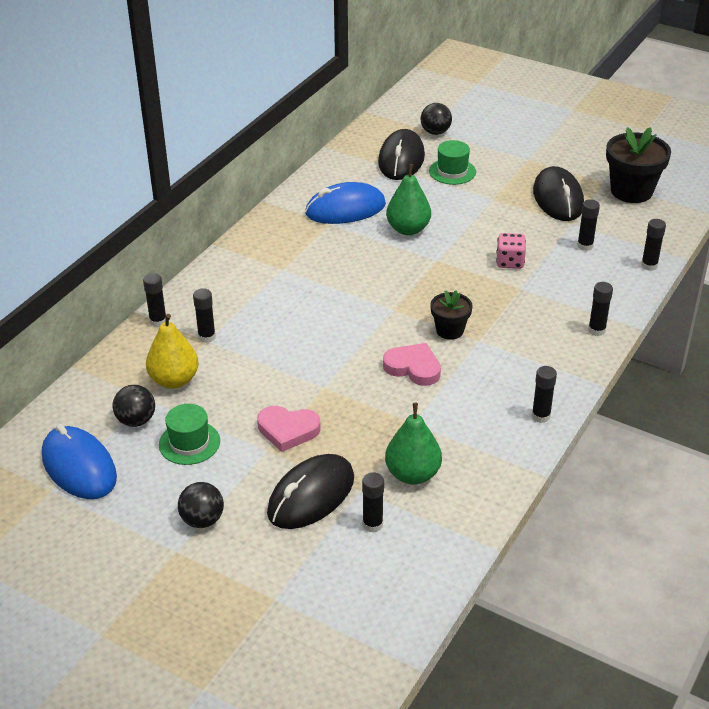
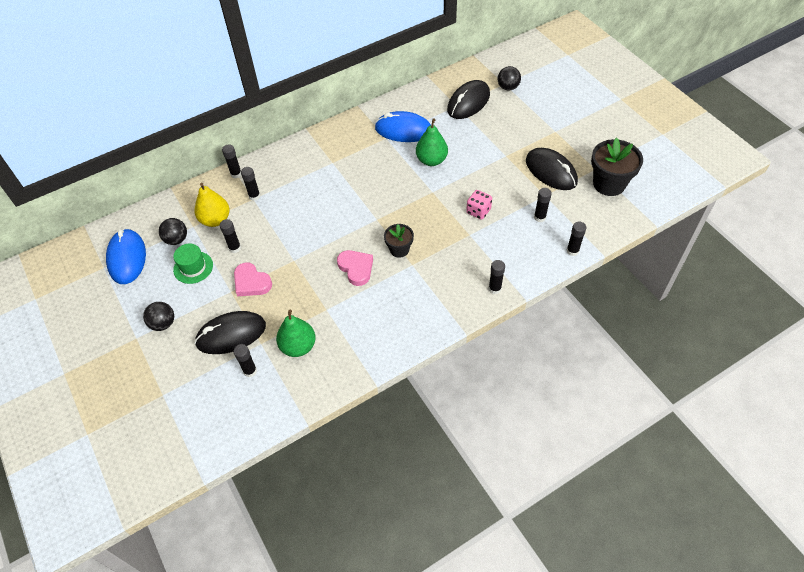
camera: 30 degrees right, 15 degrees up
green hat [429,140,476,185] -> none
black glue stick [532,366,557,423] -> black glue stick moved to [220,219,241,253]
black mouse [533,166,584,221] -> black mouse turned 60 degrees counterclockwise [526,148,578,190]

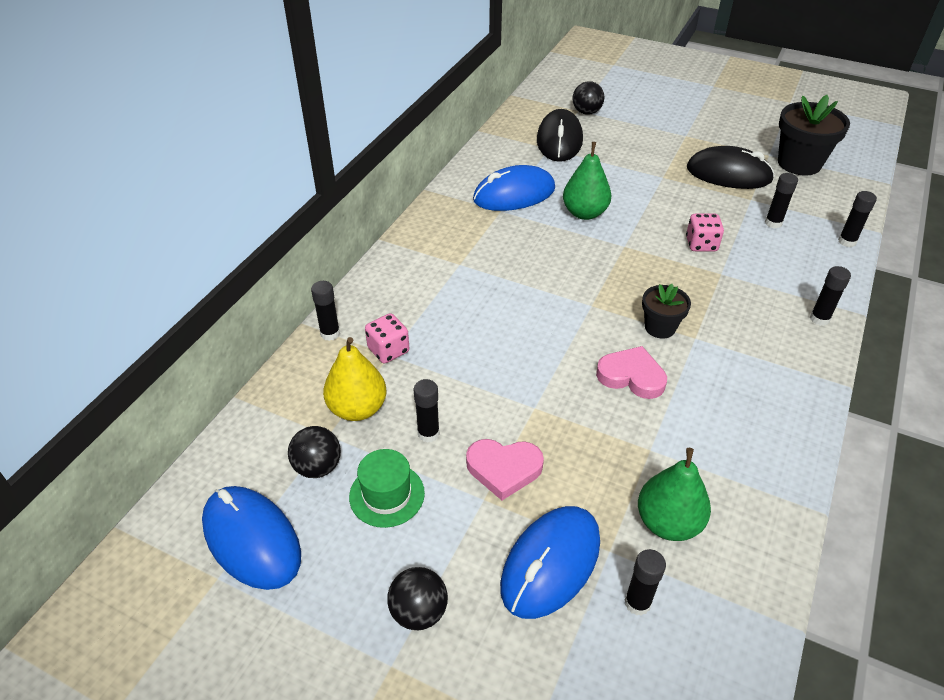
camera: 35 degrees left, 10 degrees down
black mouse [194,311,266,354] -> blue mouse [500,506,600,619]
black glue stick [241,167,260,201] -> pink dice [365,313,409,363]

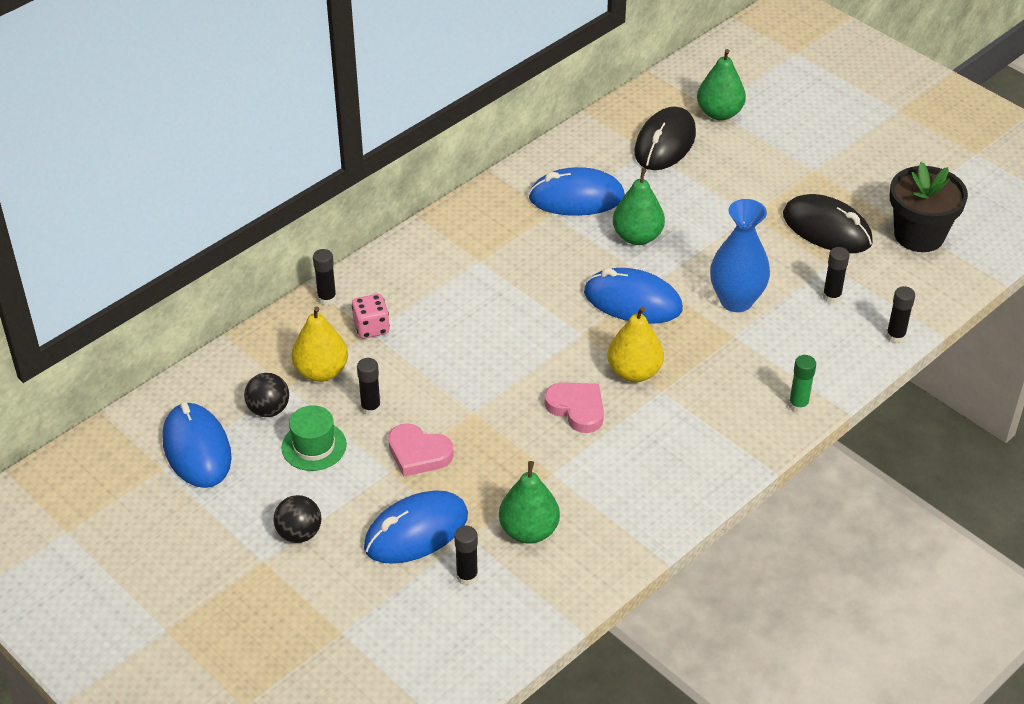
camera: 20 degrees right, 0 degrees up
black ball [573,81,604,115] -> green pear [697,49,746,120]
black flower pot [642,284,691,339] -> yellow pear [607,307,664,382]
pink dice [686,213,724,251] -> blue vase [710,199,770,312]
black glue stick [810,266,851,326] -> green glue stick [789,355,816,413]
none -> blue mouse [584,268,683,324]

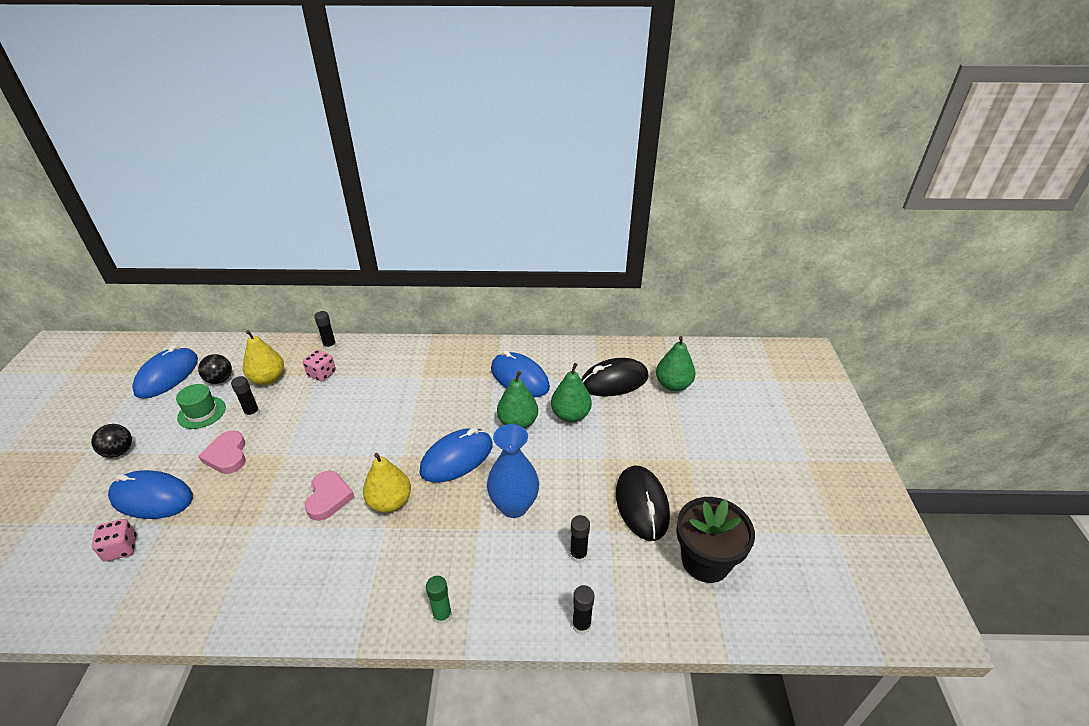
camera: 45 degrees right, 5 degrees down
black glue stick [454,526,478,585] -> pink dice [92,519,137,562]
green pear [499,461,560,543] -> green pear moved to [551,363,592,422]
blue mouse [584,268,683,324] -> blue mouse turned 75 degrees clockwise [419,428,493,483]

